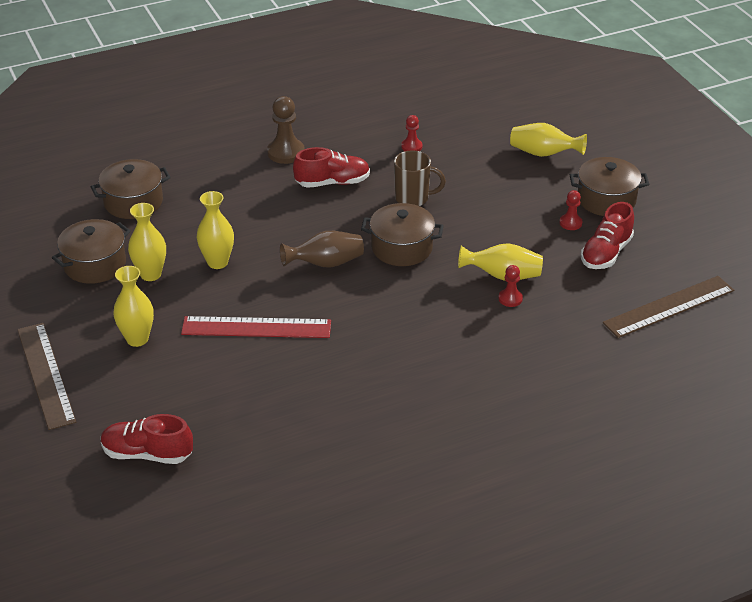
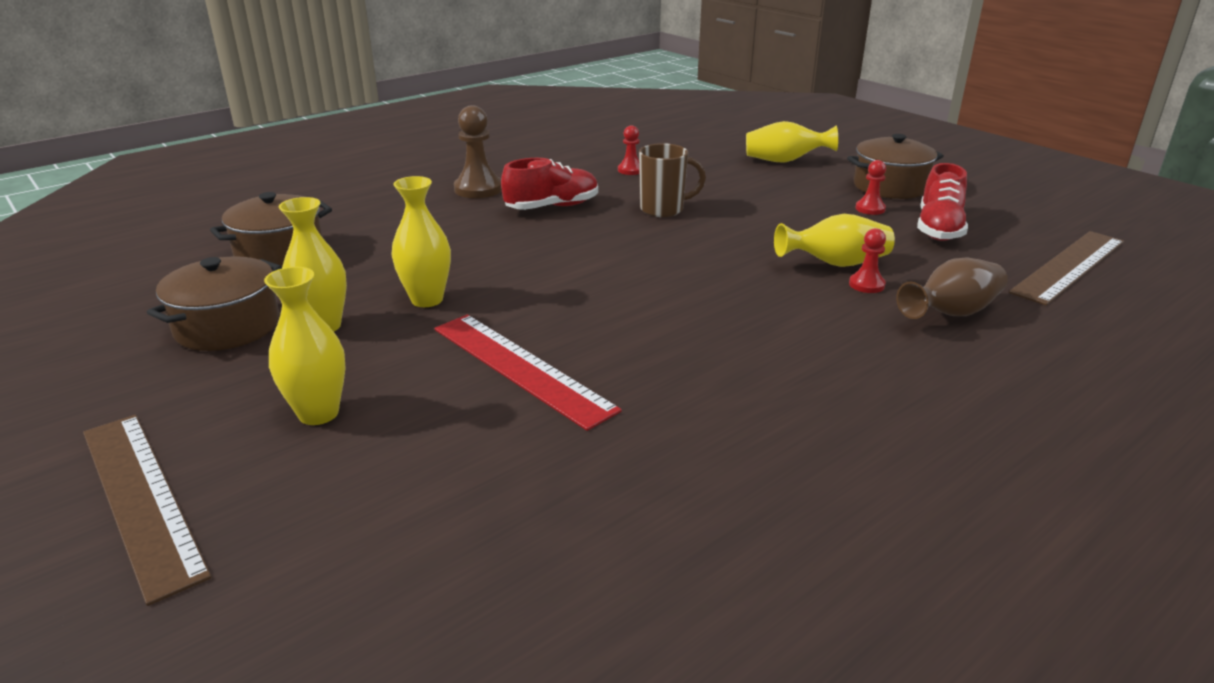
camera: 15 degrees left, 10 degrees down
red shoe [101,414,193,464] -> none
red ruler [181,316,331,338] -> red ruler turned 60 degrees clockwise [434,315,622,431]
brown vase [280,231,364,268] -> brown vase moved to [896,257,1008,319]
brown pot [361,203,444,266] -> none

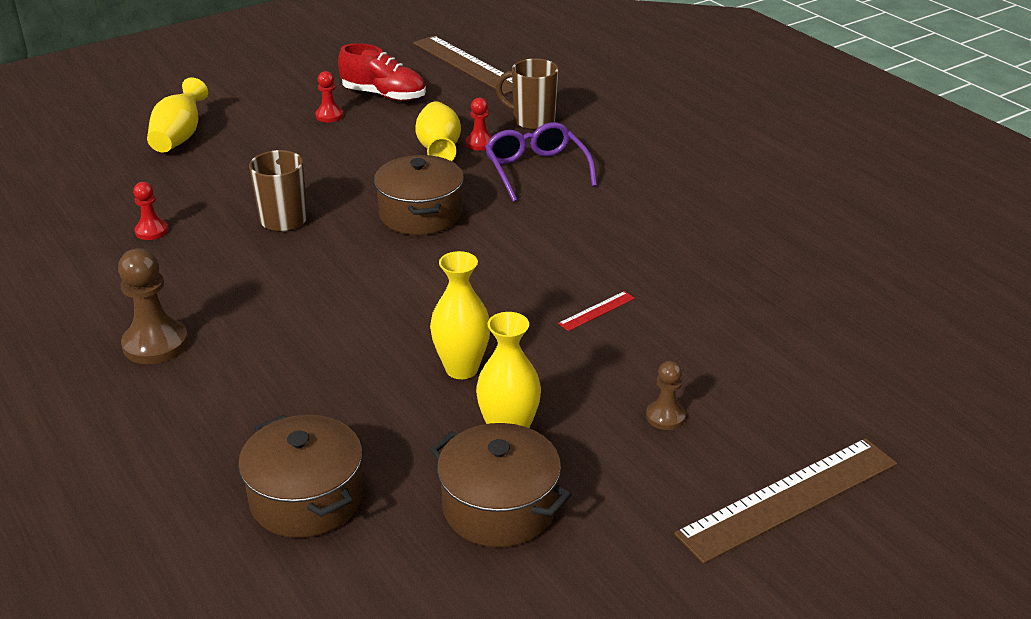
camera: 85 degrees left, 5 degrees up
yellow vase [264,267,346,425] -> brown pawn [646,361,686,430]
red ruler [434,315,622,431] -> red ruler [558,291,635,331], size x0.42
red shoe [501,158,598,210] -> none
brown pot [847,134,944,199] -> brown pot moved to [374,155,464,235]
brown vase [896,257,1008,319] -> brown mug [496,59,558,130]
none -> purple glasses [485,122,597,202]

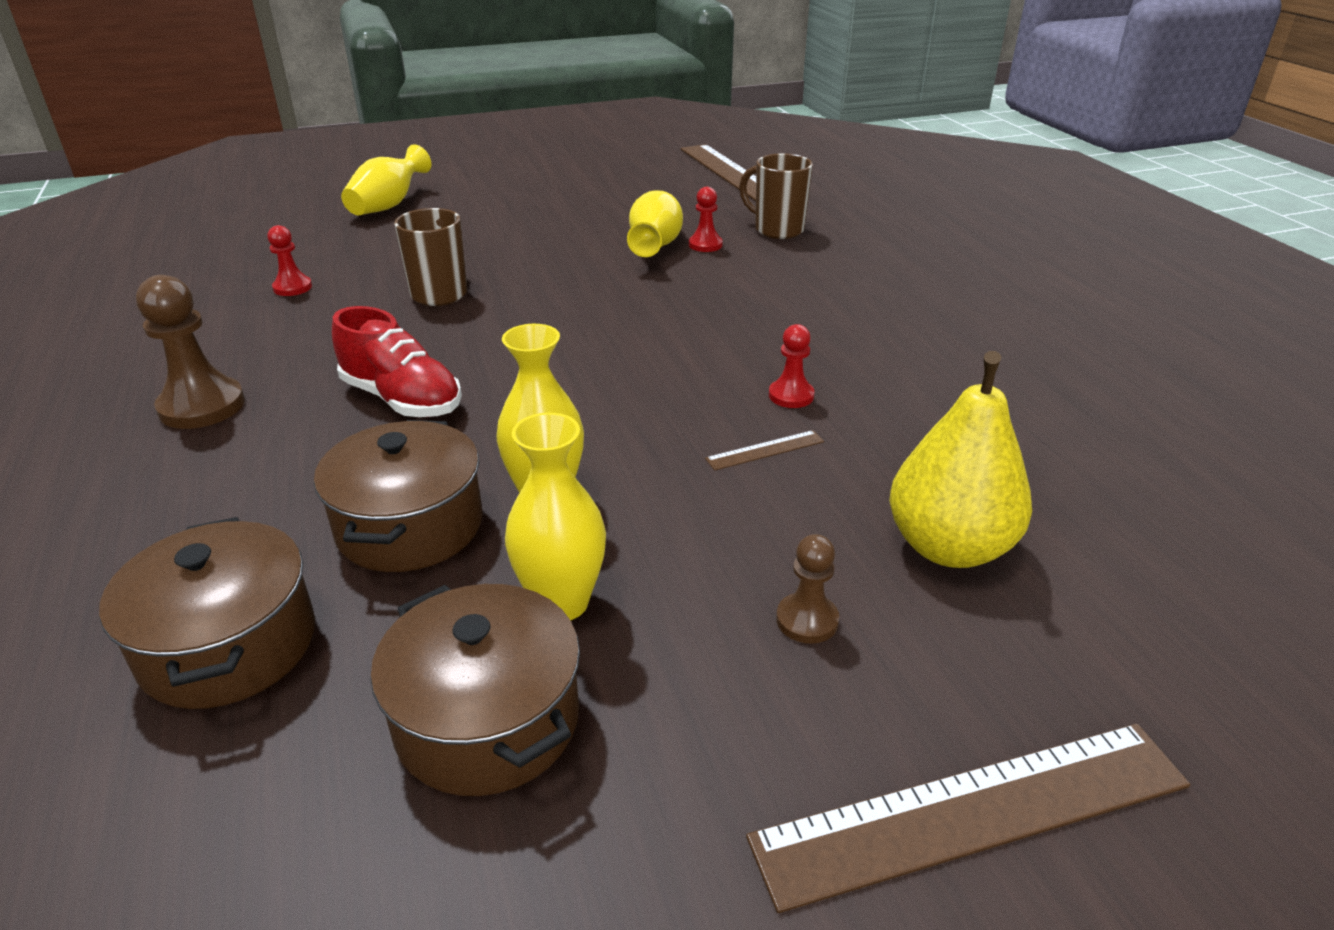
camera: 15 degrees right, 0 degrees up
red pawn [315,71,343,122] -> red pawn moved to [769,324,815,408]
red shoe [338,43,426,101] -> red shoe moved to [332,306,462,417]
brown pot [374,155,464,235] -> brown pot moved to [314,420,483,572]
purple glasses [485,122,597,202] -> none
red ruler [558,291,635,331] -> brown ruler [705,430,824,471]
none -> yellow pear [889,351,1032,568]

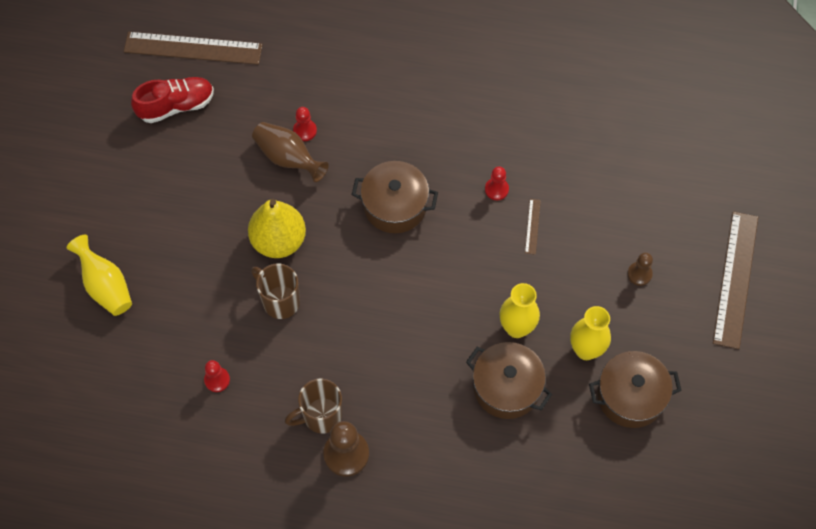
camera: 60 degrees left, 30 degrees up
brown pot [99,517,315,709] -> brown pot moved to [352,161,438,233]
red shoe [332,306,462,417] -> red shoe moved to [131,77,214,123]
yellow vase [627,190,683,257] -> brown vase [252,122,329,182]
brown mug [739,153,813,239] -> brown mug moved to [285,378,342,434]
yellow pear [889,351,1032,568] -> yellow pear moved to [248,199,306,258]

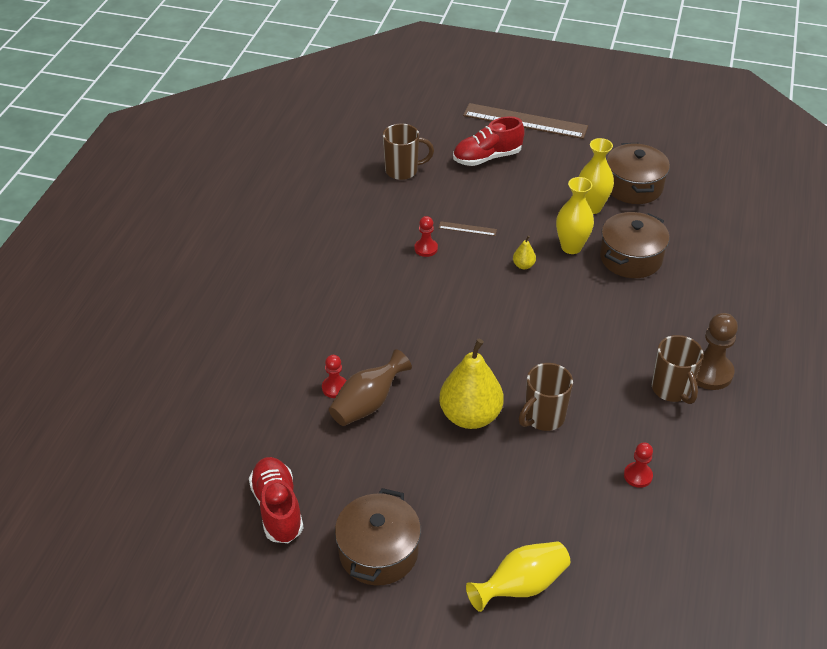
camera: 85 degrees left, 20 degrees down
brown ruler [124,32,263,65] -> none
brown pot [352,161,438,233] -> brown pot moved to [335,488,421,585]
brown pawn [627,252,653,286] -> none
none -> brown mug [383,124,434,180]
none -> red shoe [453,116,525,166]
none -> yellow pear [513,236,536,269]

